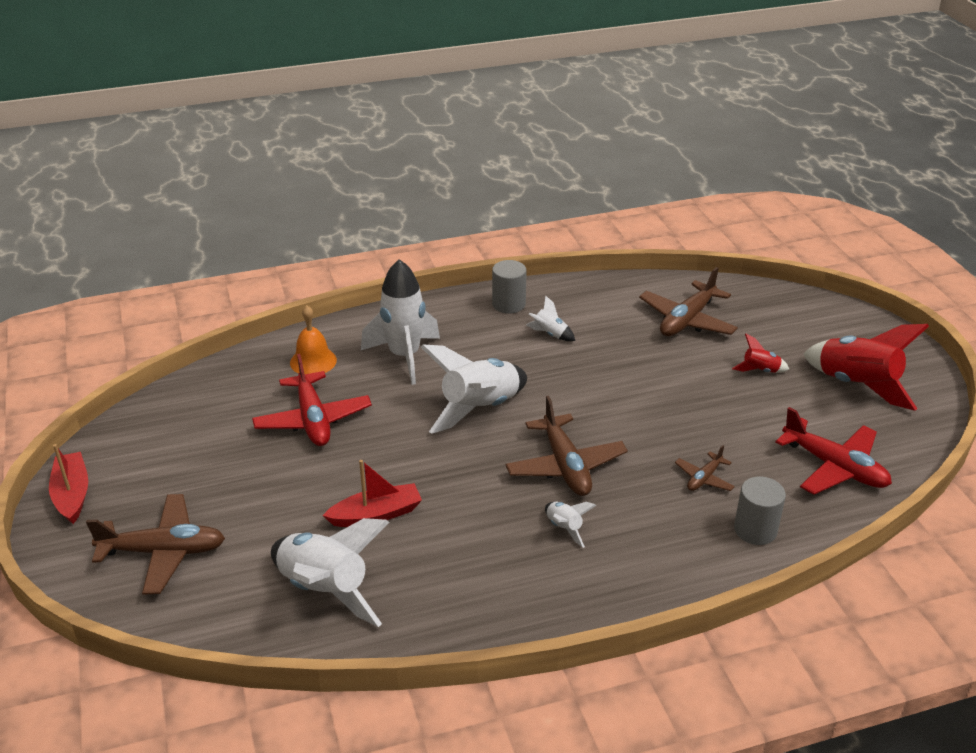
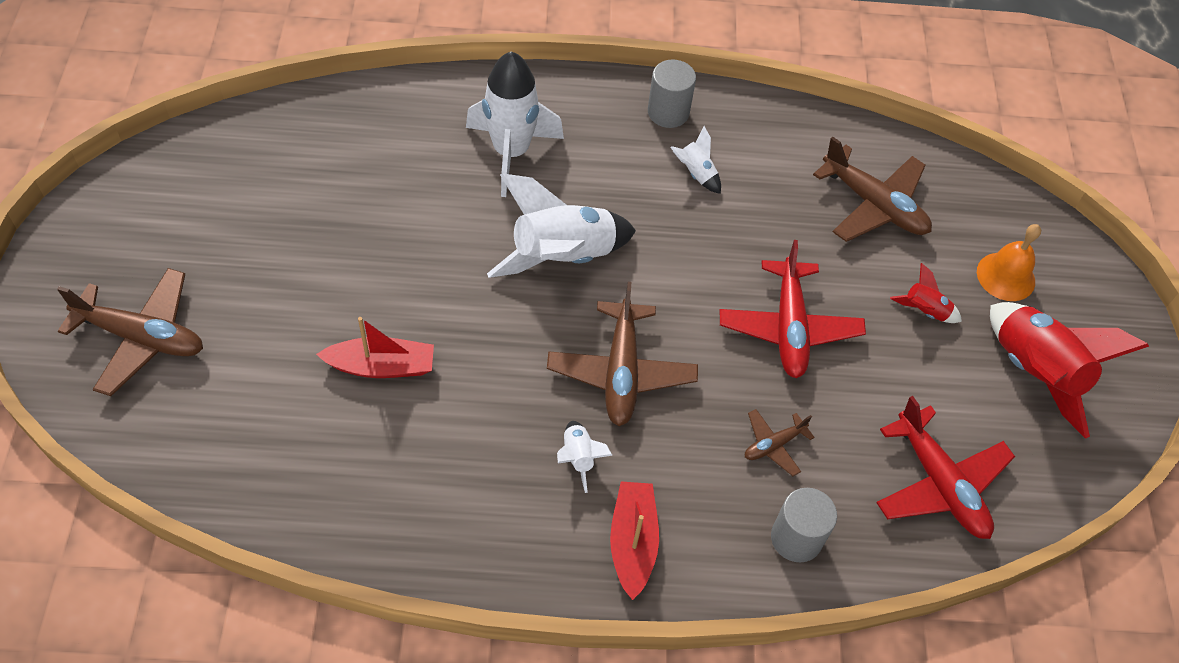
camera: 15 degrees right, 20 degrees up
red boat [49,444,88,524] -> red boat moved to [610,481,659,600]
red plane [252,354,372,446] -> red plane moved to [720,240,866,378]
white rocket [271,518,389,627] -> none
orange bell [290,305,337,374] -> orange bell moved to [977,224,1041,301]
brown plane [639,267,738,336] -> brown plane turned 105 degrees counterclockwise [813,137,932,242]

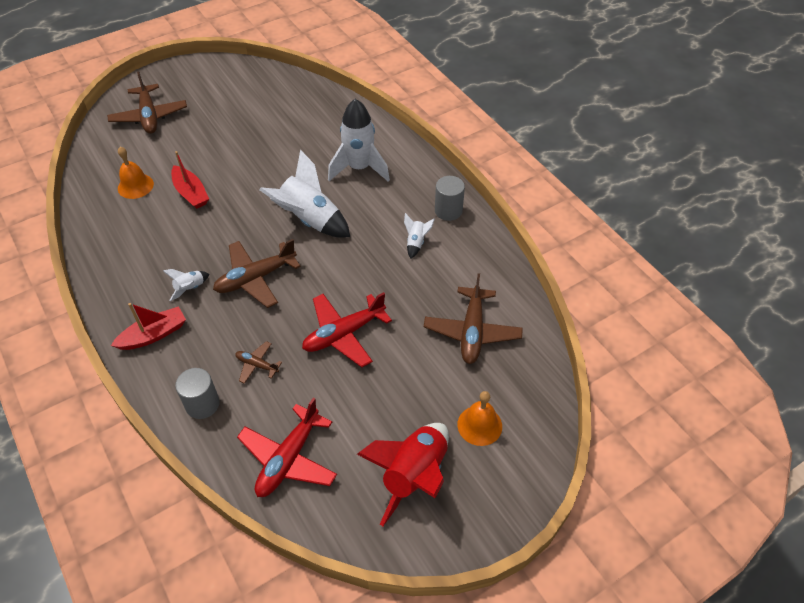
camera: 60 degrees right, 5 degrees down
red rocket [890,263,962,323] -> none
none -> orange bell [118,147,154,199]

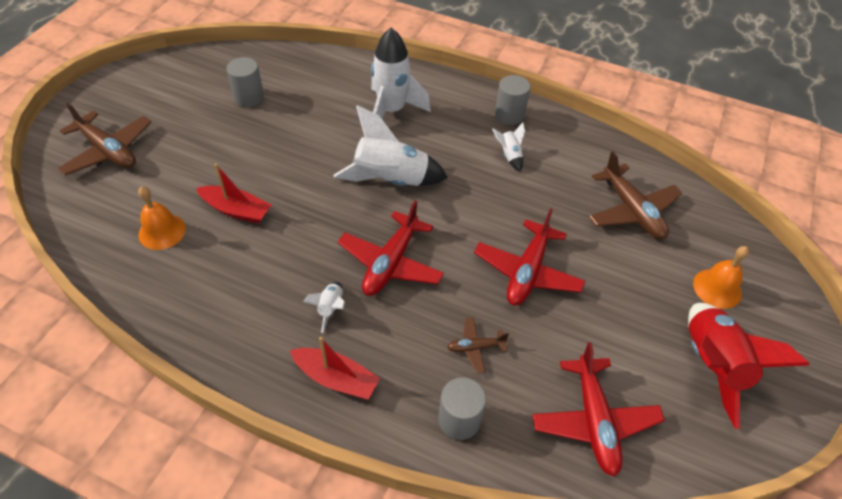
camera: 35 degrees left, 0 degrees up
red boat [111,303,186,350] -> red boat turned 90 degrees clockwise [290,337,380,400]
brown plane [213,239,301,308] -> red plane [338,200,444,296]
none -> grey cylinder [226,57,264,107]

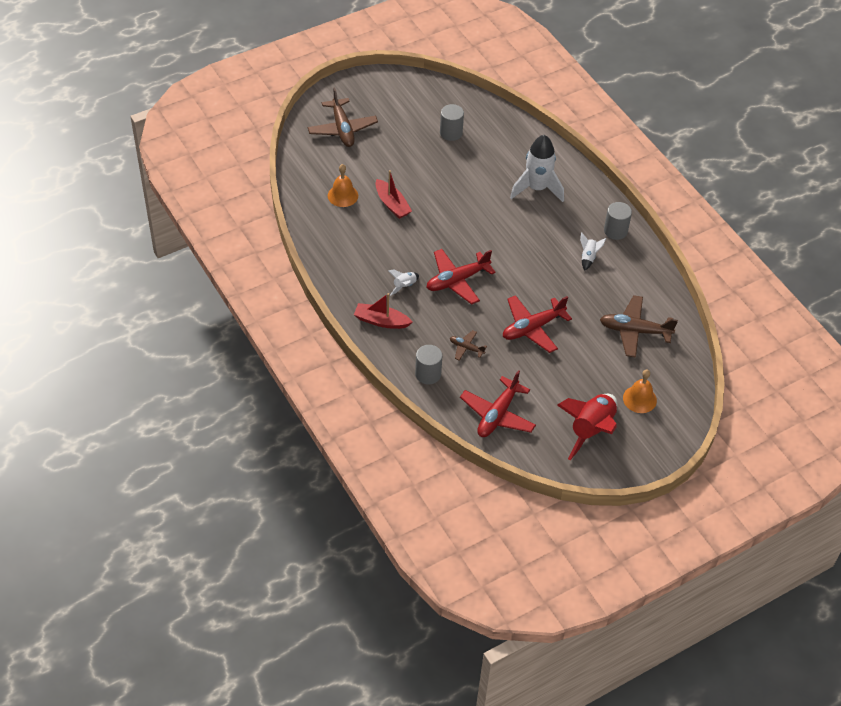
camera: 35 degrees right, 0 degrees up
red boat [290,337,380,400] -> red boat turned 135 degrees clockwise [354,293,413,329]
white rocket [333,105,448,186] -> none
brown plane [589,151,683,239] -> brown plane turned 90 degrees clockwise [600,295,678,358]

